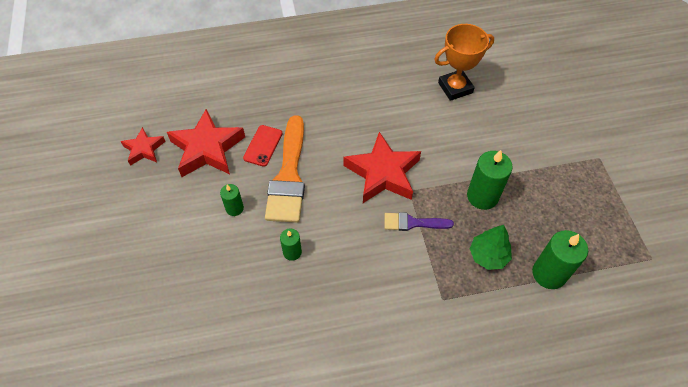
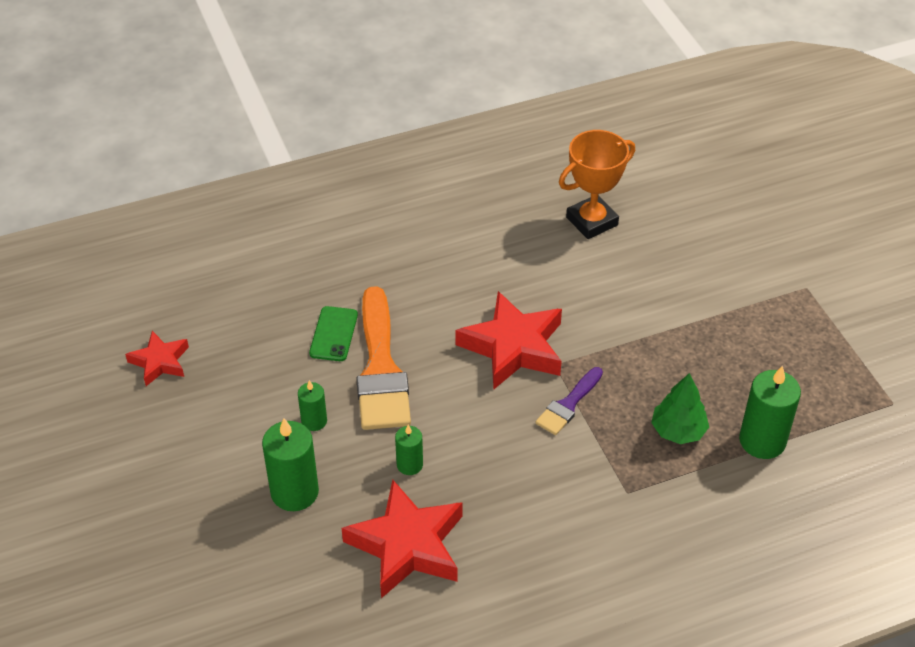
camera: 10 degrees left, 10 degrees down
red star [167,109,245,177] -> red star moved to [341,480,463,598]
red phone [243,125,283,167] -> green phone [309,306,358,361]
purple brush [384,212,454,231] -> purple brush turned 45 degrees counterclockwise [536,367,603,435]
green candle [467,150,513,210] -> green candle moved to [262,418,319,511]

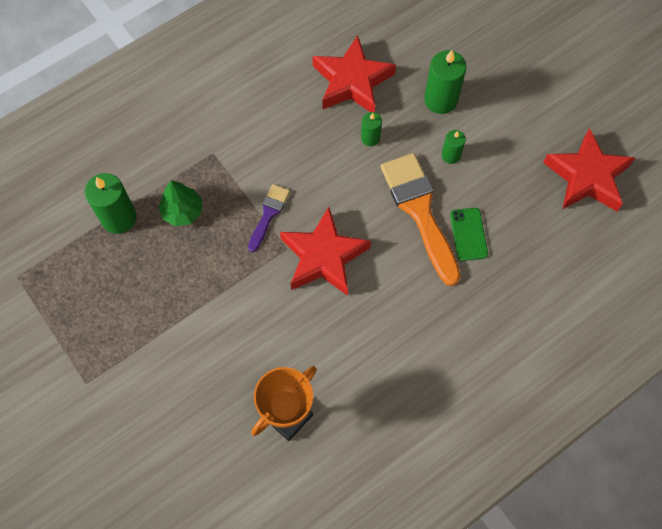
camera: 165 degrees right, 20 degrees up
red star [125,331,189,386] -> red star [543,128,635,211], size x1.79

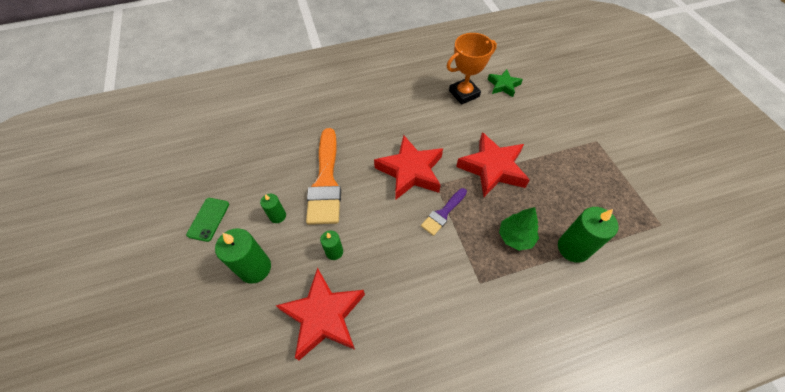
camera: 160 degrees left, 10 degrees down
green phone [450,208,488,261] -> green phone moved to [186,198,229,242]
red star [543,128,635,211] -> red star moved to [456,132,530,197]
none -> green star [488,69,523,97]

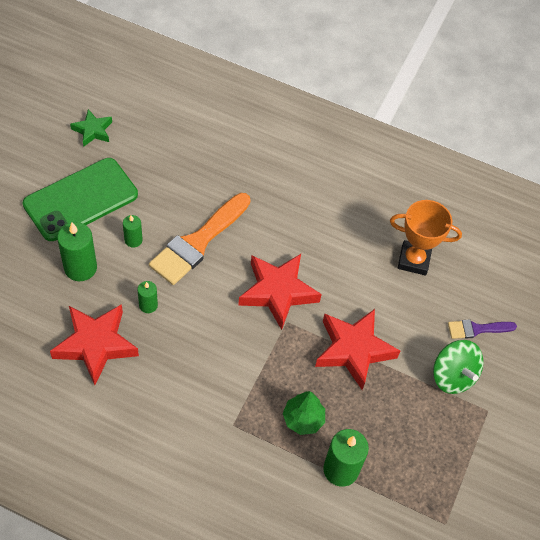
camera: 35 degrees right, 0 degrees up
green phone [186,198,229,242] -> green phone [22,158,138,241], size x2.19
purple brush [421,188,467,236] -> purple brush moved to [448,320,517,339]
green star [488,69,523,97] -> green star moved to [70,109,112,147]
none -> green spinning top [433,340,484,394]

